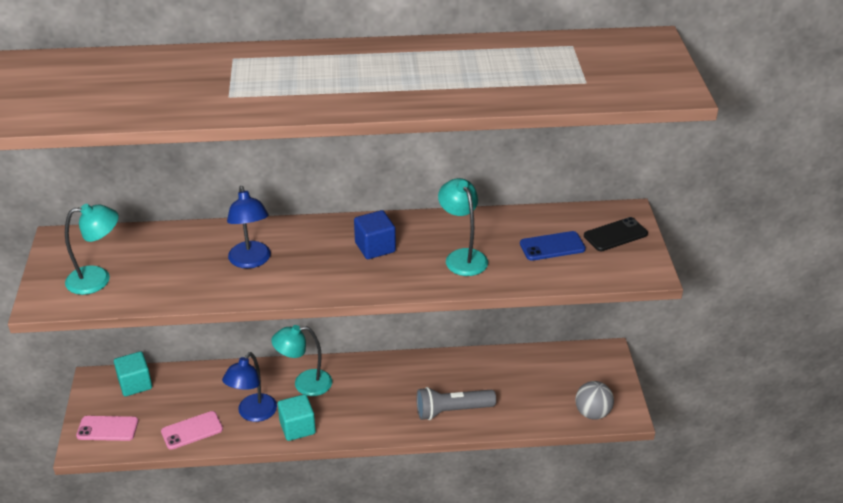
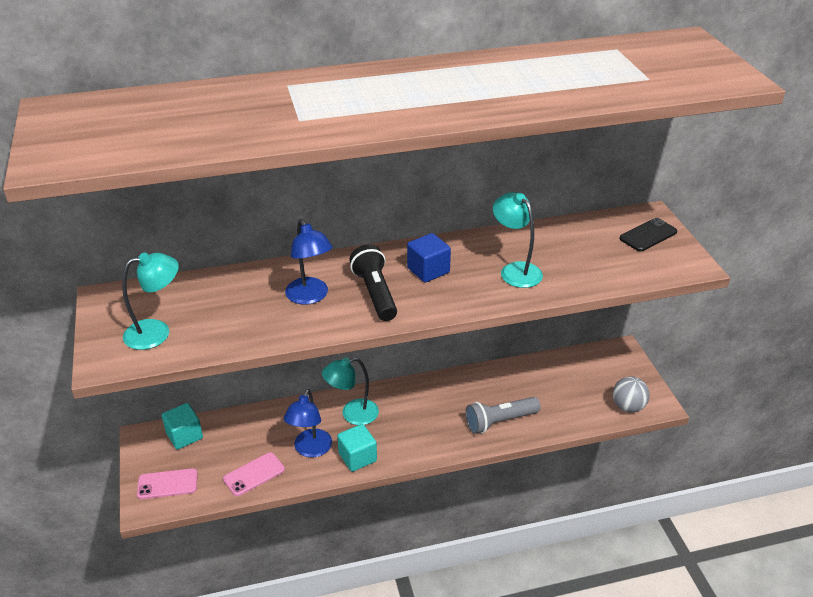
camera: 10 degrees left, 0 degrees up
blue phone [520,231,586,261] -> none
none -> black flashlight [349,244,397,321]

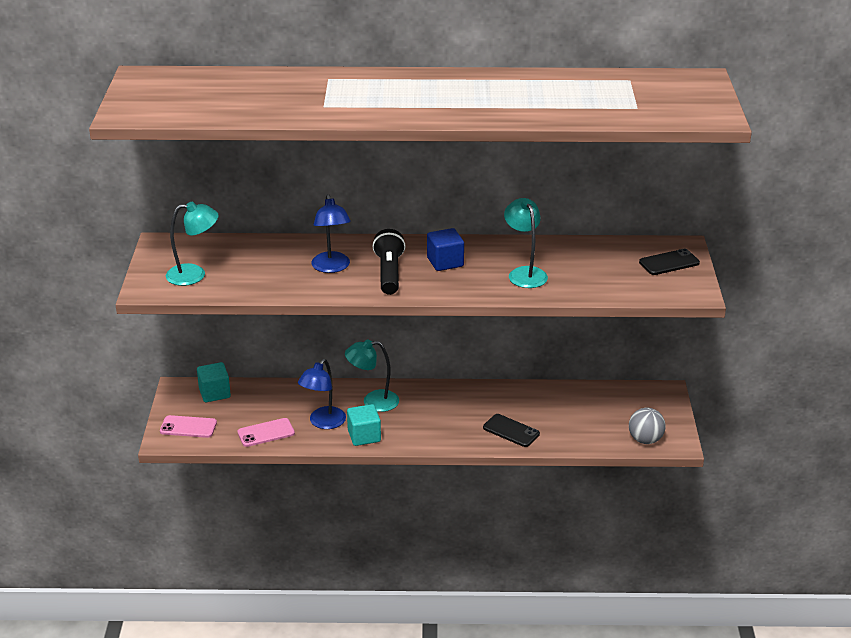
camera: 15 degrees right, 5 degrees down
grey flashlight [465,397,541,434] -> black phone [483,414,540,447]

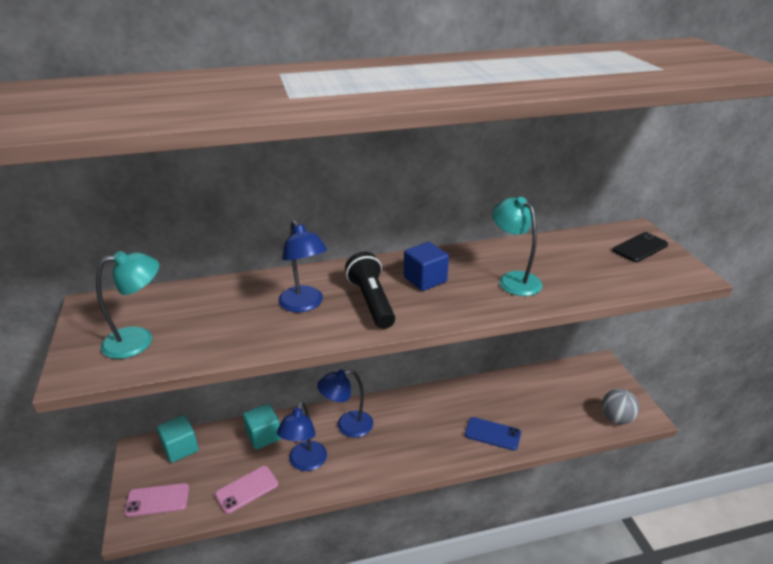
camera: 15 degrees left, 0 degrees up
turquoise lamp [345,339,399,412] -> blue lamp [317,369,373,438]
turquoise cube [347,404,381,446] -> turquoise cube moved to [243,404,281,449]
black phone [483,414,540,447] -> blue phone [465,417,521,451]

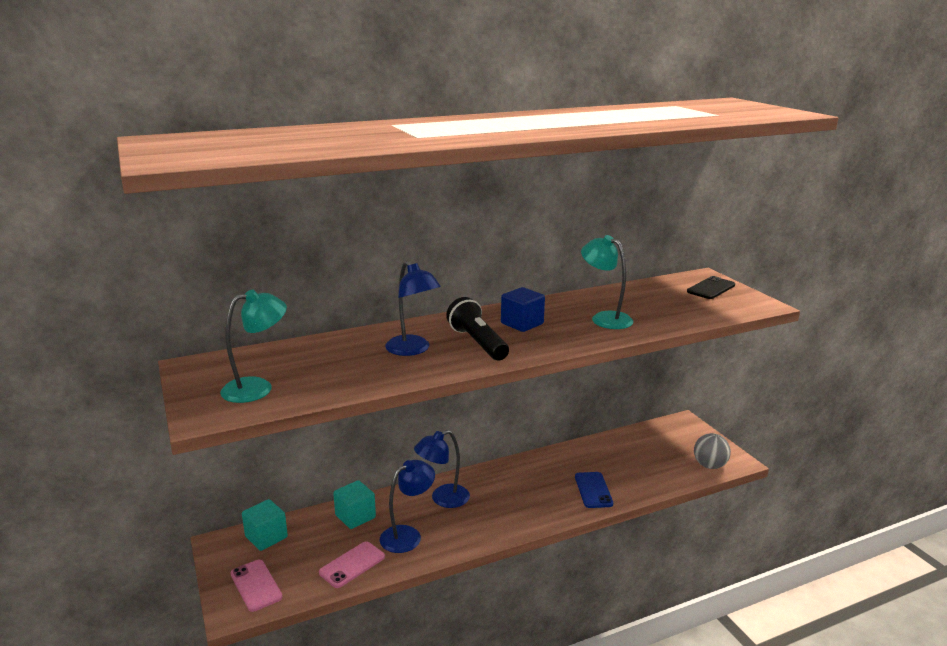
camera: 10 degrees left, 10 degrees down
pink phone [124,483,189,517] -> pink phone turned 75 degrees clockwise [231,560,282,612]
blue lamp [277,401,327,471] -> blue lamp turned 135 degrees counterclockwise [380,460,435,553]
blue phone [465,417,521,451] -> blue phone turned 75 degrees clockwise [575,472,613,508]

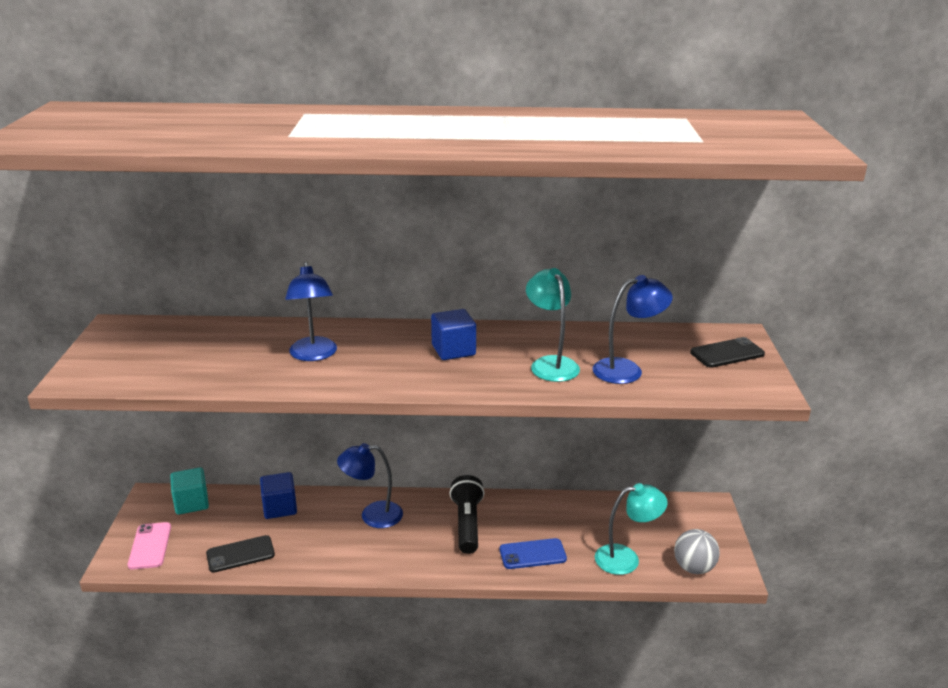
camera: 25 degrees right, 5 degrees up
turquoise lamp [220,290,287,403] -> turquoise lamp moved to [595,483,668,575]
pink phone [319,541,385,588] -> black phone [206,535,275,573]
turquoise cube [333,480,376,529] -> blue cube [260,472,297,519]
blue lamp [380,460,435,553] -> blue lamp moved to [593,275,673,384]
black flashlight [446,297,509,360] -> black flashlight moved to [449,475,484,554]
blue phone [575,472,613,508] -> blue phone turned 60 degrees clockwise [500,538,567,569]

